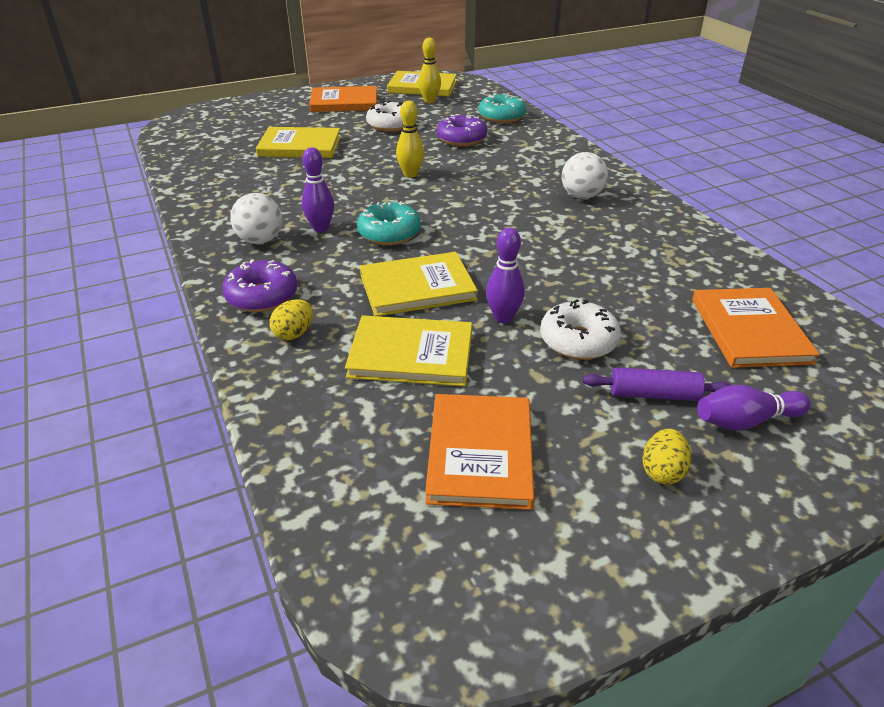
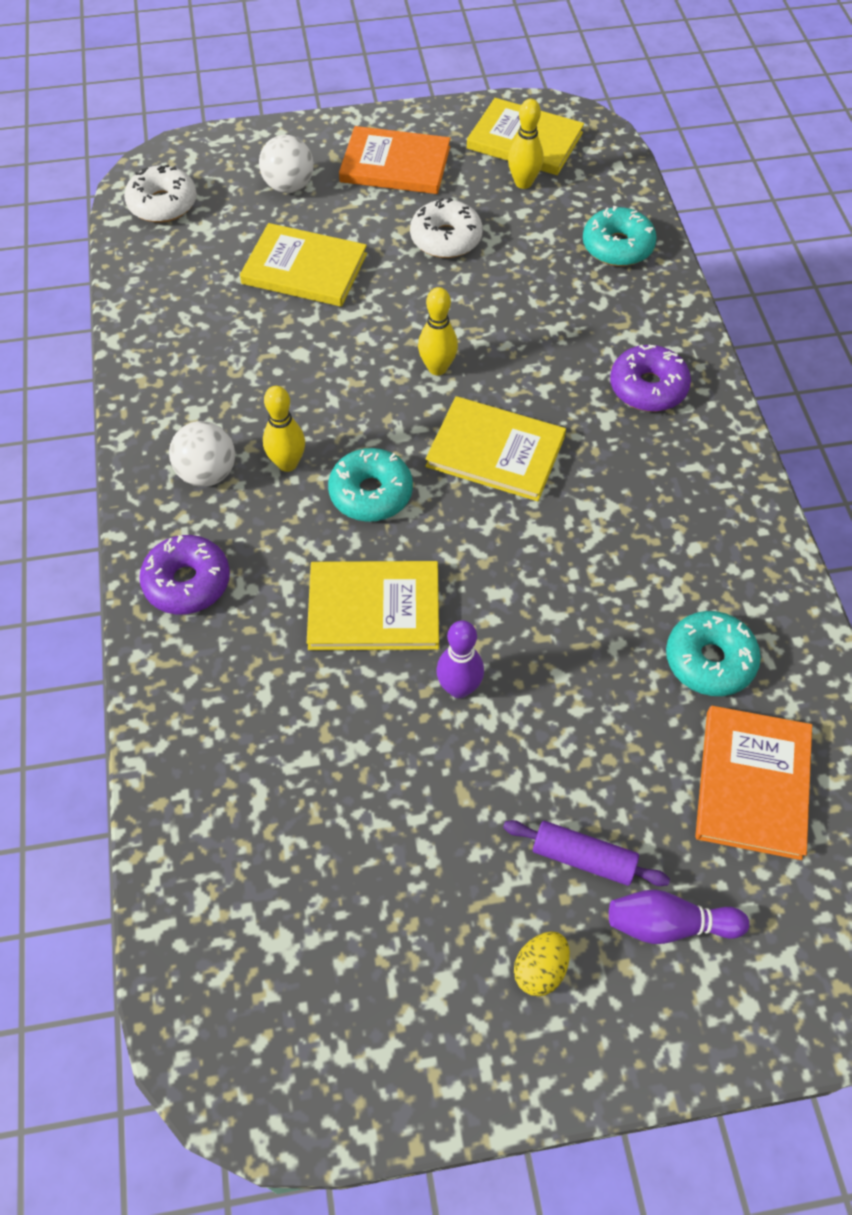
camera: 15 degrees right, 20 degrees up
yellow egg [269,299,313,340] -> none
purple bowling pin [302,147,334,232] -> yellow bowling pin [263,386,305,472]
yellow book [345,315,472,386] -> yellow book moved to [425,396,566,501]
orange book [425,394,535,510] -> none
purple donut [437,114,487,146] -> purple donut moved to [610,345,691,412]
white donut [540,299,621,360] -> white donut moved to [124,164,197,223]
white ball [562,152,608,199] -> white ball moved to [259,135,314,193]
none -> turquoise donut [666,611,761,696]

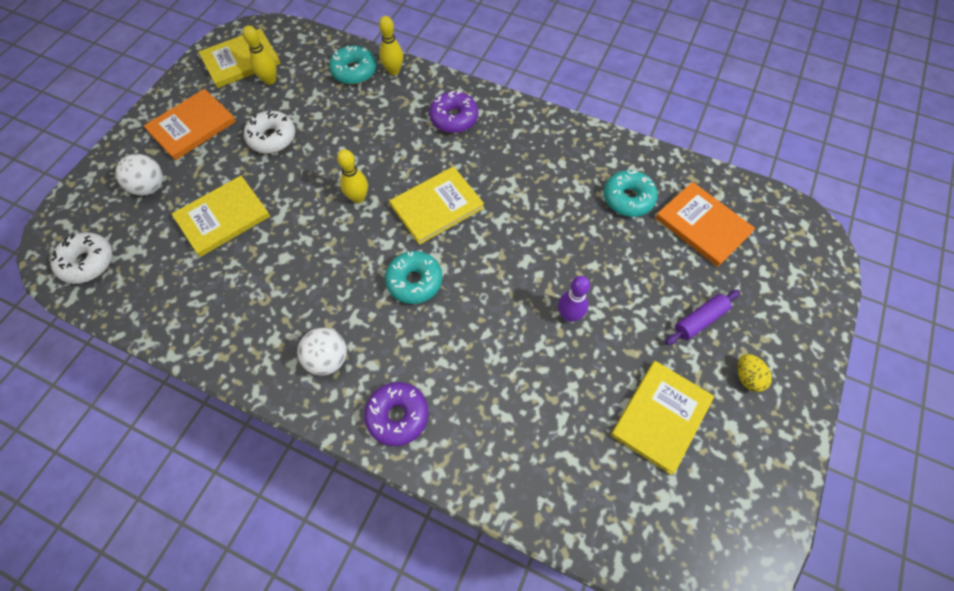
camera: 55 degrees left, 5 degrees up
yellow bowling pin [263,386,305,472] -> yellow bowling pin moved to [379,16,403,75]
yellow book [307,561,439,650] -> yellow book moved to [611,361,714,475]
purple bowling pin [609,889,749,944] -> none

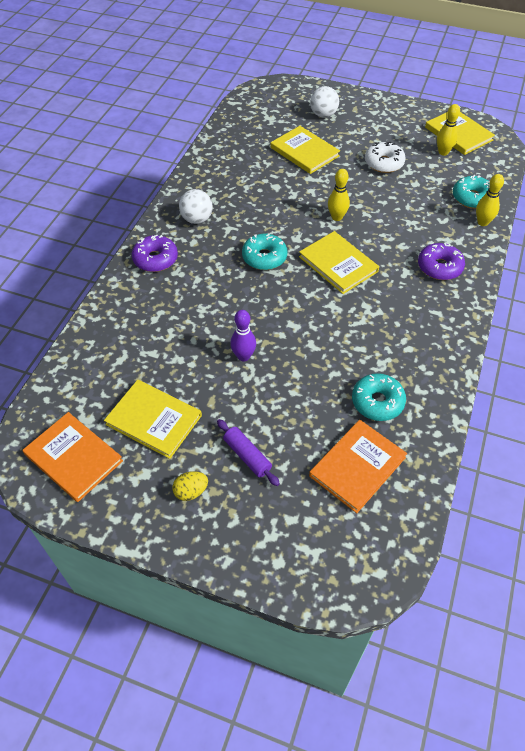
camera: 85 degrees right, 10 degrees down
white donut [50,232,112,284] -> none
orange book [144,89,236,160] -> orange book moved to [23,412,123,502]

